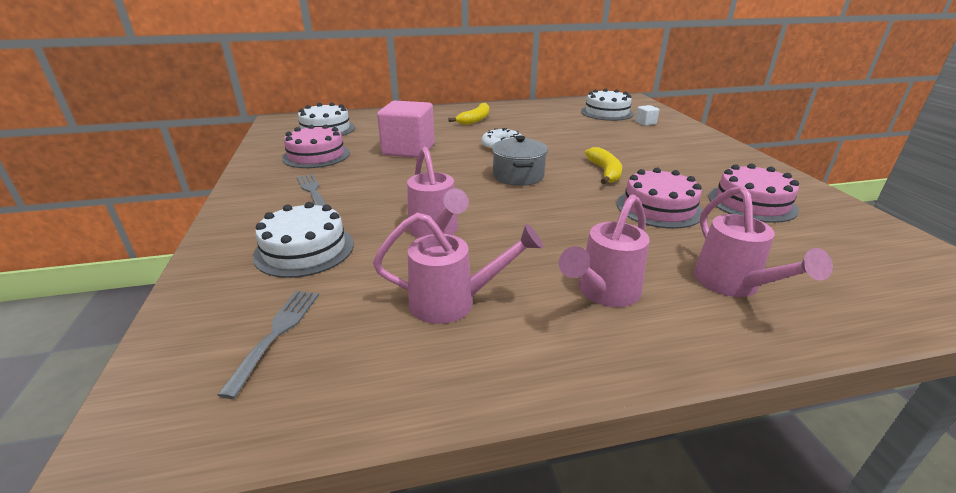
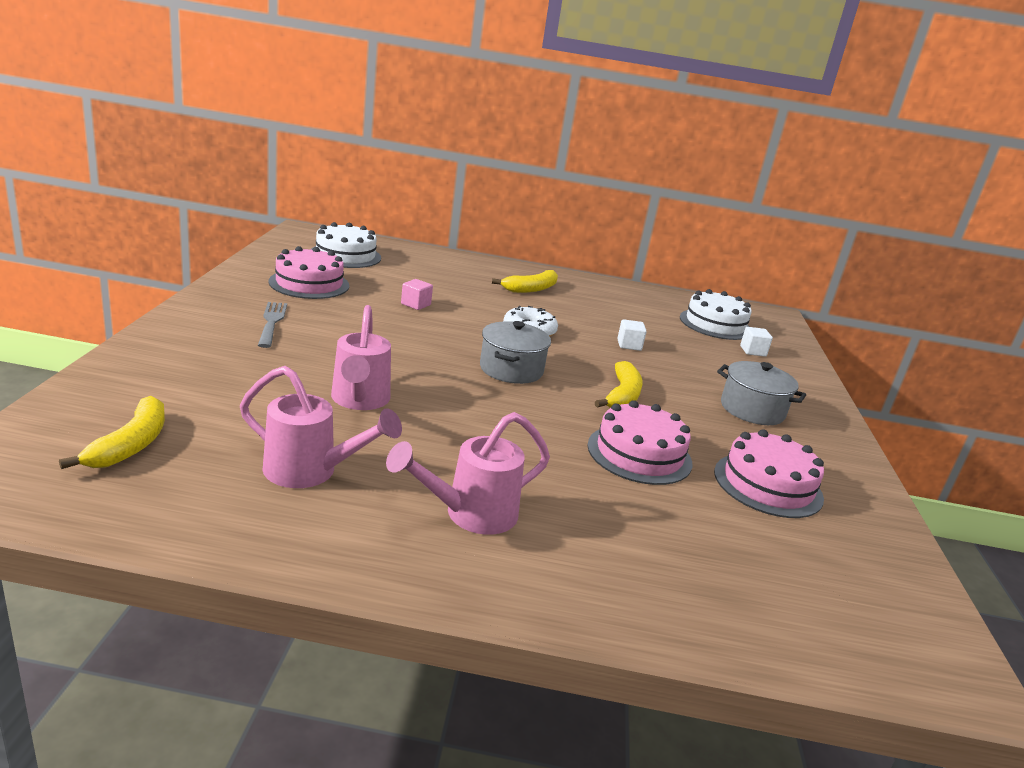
camera: 15 degrees right, 5 degrees down
grey fork [218,291,319,399] -> yellow banana [59,396,165,469]
white cake [253,202,354,278] -> none
pink cube [377,100,435,158] -> pink cube [401,279,433,310], size x0.42
pink watering can [694,186,833,297] -> none
none -> white cube [617,319,647,351]
none -> grey pot [717,361,806,425]

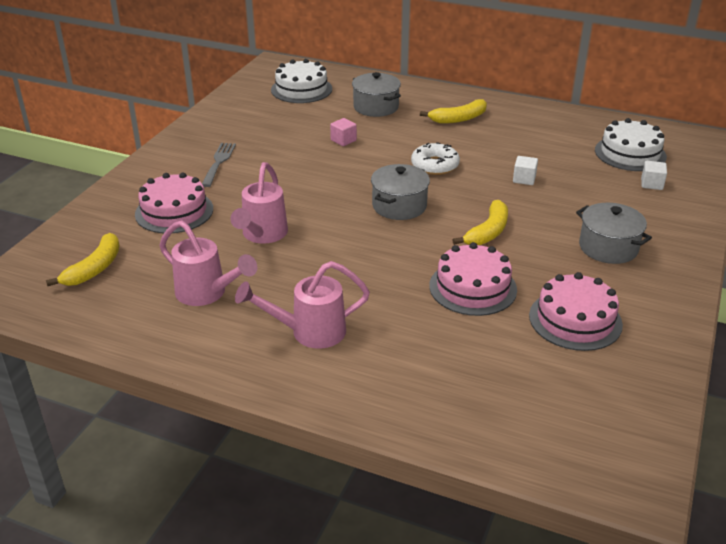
camera: 20 degrees right, 10 degrees up
pink cake [268,246,349,299] -> pink cake moved to [135,172,213,233]
none -> grey pot [352,72,401,117]

